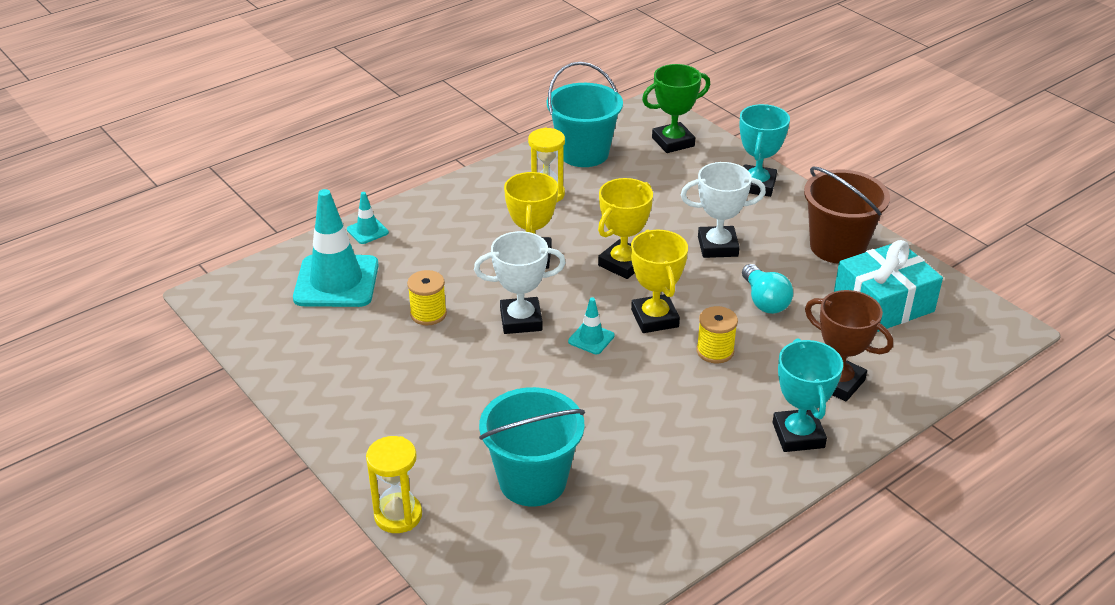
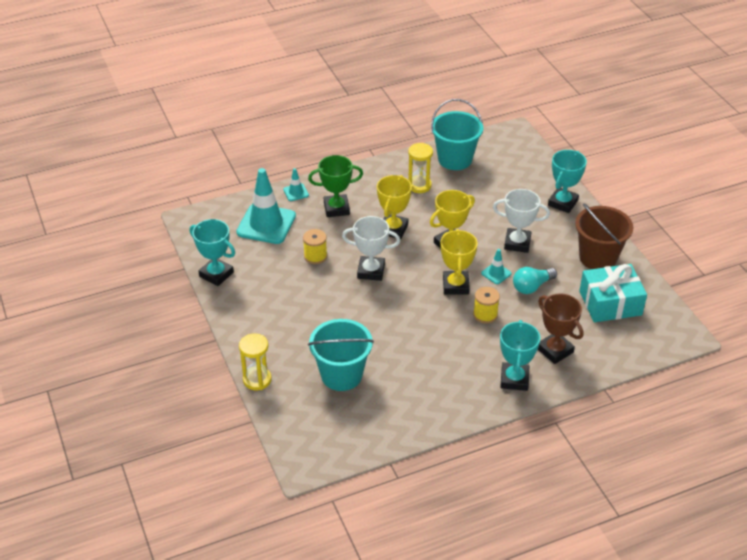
camera: 15 degrees right, 5 degrees up
turquoise traffic cone [568,297,615,354] -> turquoise traffic cone moved to [481,249,512,284]
green trophy [642,64,710,153] -> green trophy moved to [308,155,363,217]
turquoise light bulb [742,264,793,314] -> turquoise light bulb turned 60 degrees clockwise [513,267,557,294]
none -> turquoise trophy [190,219,235,286]

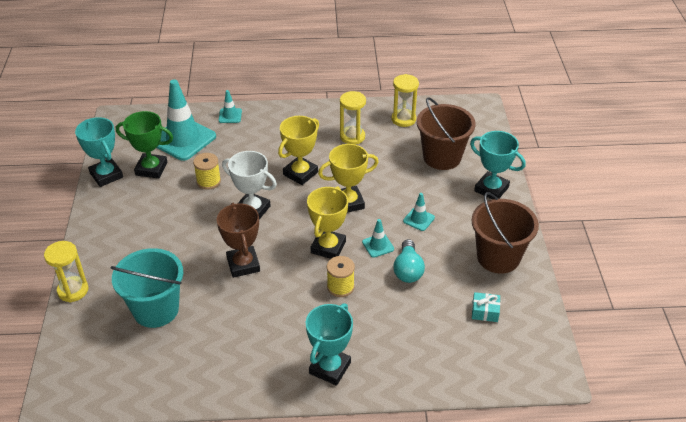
camera: 20 degrees right, 0 degrees up
green trophy [308,155,363,217] -> green trophy moved to [116,111,173,179]
turquoise bucket [431,99,483,170] -> yellow hourglass [391,74,419,127]
white trophy [493,189,550,253] -> turquoise traffic cone [403,193,435,231]
turquoise light bulb [513,267,557,294] -> turquoise light bulb turned 75 degrees counterclockwise [393,239,425,283]
brown trophy [538,293,583,364] -> brown trophy moved to [217,203,260,278]
turquoise trophy [548,150,587,213] -> turquoise trophy turned 75 degrees clockwise [470,131,526,199]
turquoise gift [579,264,647,322] -> turquoise gift [472,292,500,322], size x0.44
none -> brown bucket [417,97,475,170]

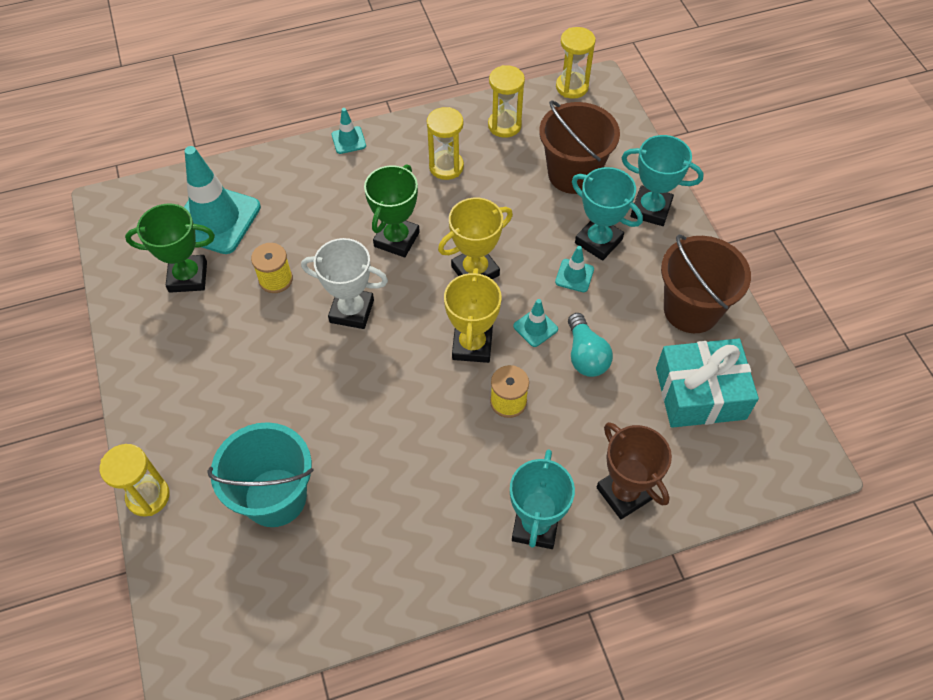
camera: 15 degrees left, 15 degrees up
turquoise trophy [75,117,123,187] -> turquoise trophy moved to [572,167,643,261]
brown trophy [217,203,260,278] -> brown trophy moved to [596,422,672,519]
turquoise traffic cone [219,90,242,123] -> turquoise traffic cone moved to [332,108,366,154]
yellow trophy [278,116,319,185] -> green trophy [364,164,420,257]
turquoise gift [472,292,500,322] -> turquoise gift [656,339,759,428], size x2.29
none -> yellow hourglass [556,27,596,99]

